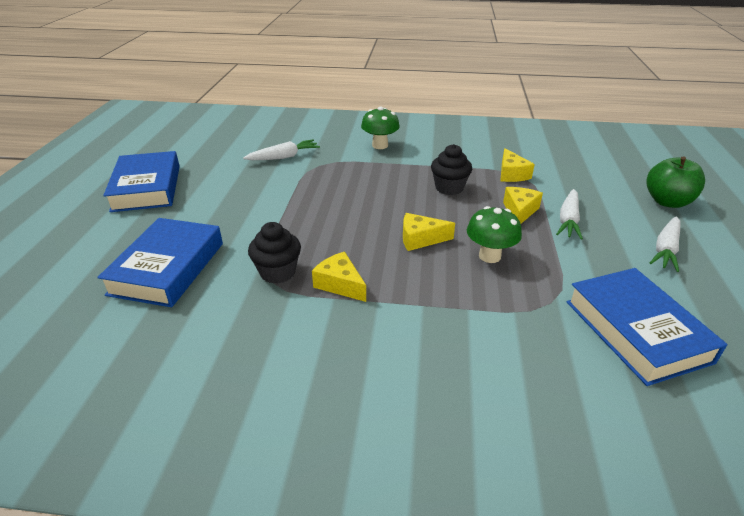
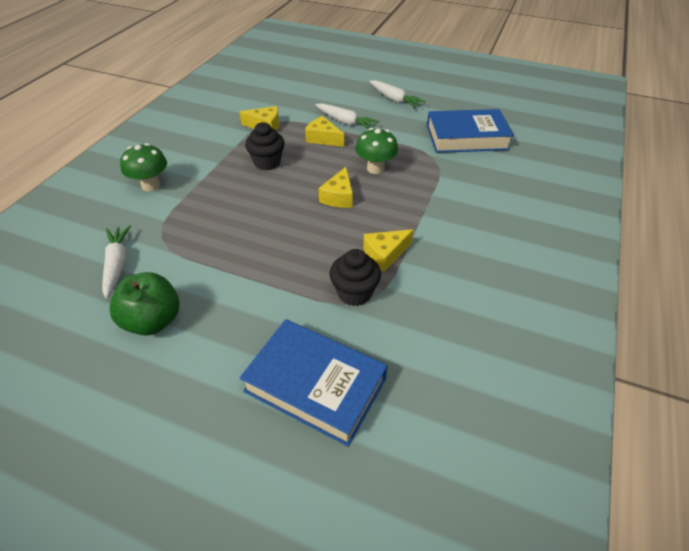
camera: 75 degrees left, 10 degrees up
blue book [103,151,180,212] -> none
green apple [646,156,705,208] -> green apple moved to [110,272,179,336]

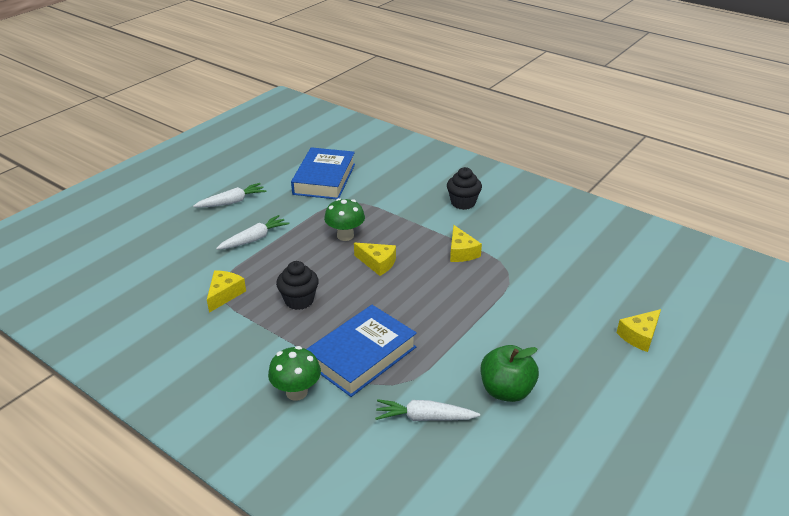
camera: 75 degrees left, 10 degrees down
blue book [240,319,388,447] -> blue book moved to [307,305,417,397]
yellow cheese [305,116,344,147] -> yellow cheese moved to [616,309,661,352]
black cupcake [330,249,381,306] -> black cupcake moved to [447,167,482,210]

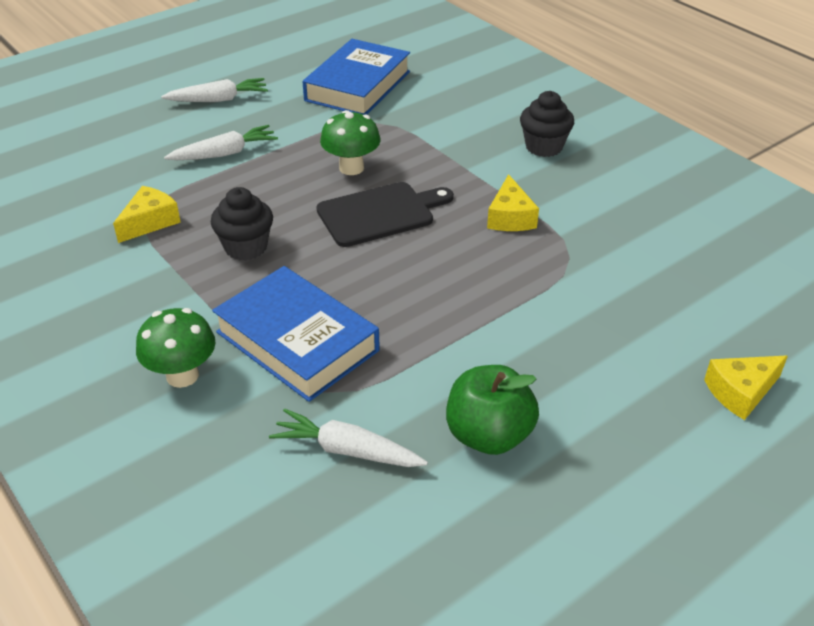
camera: 15 degrees right, 5 degrees up
blue book [307,305,417,397] -> blue book turned 75 degrees clockwise [212,266,380,402]
yellow cheese [354,243,396,276] -> black cutting board [316,182,454,247]

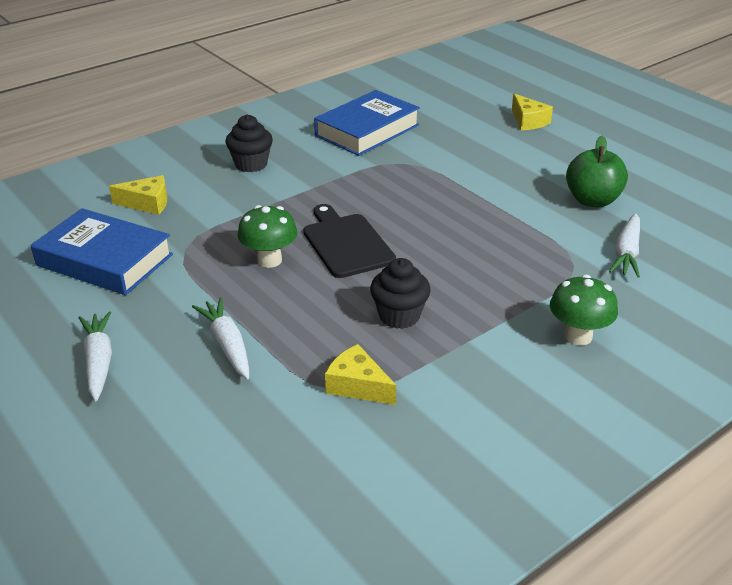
camera: 90 degrees left, 5 degrees down
blue book [212,266,380,402] -> blue book moved to [314,90,420,156]
yellow cheese [487,174,539,231] -> yellow cheese moved to [109,175,167,215]

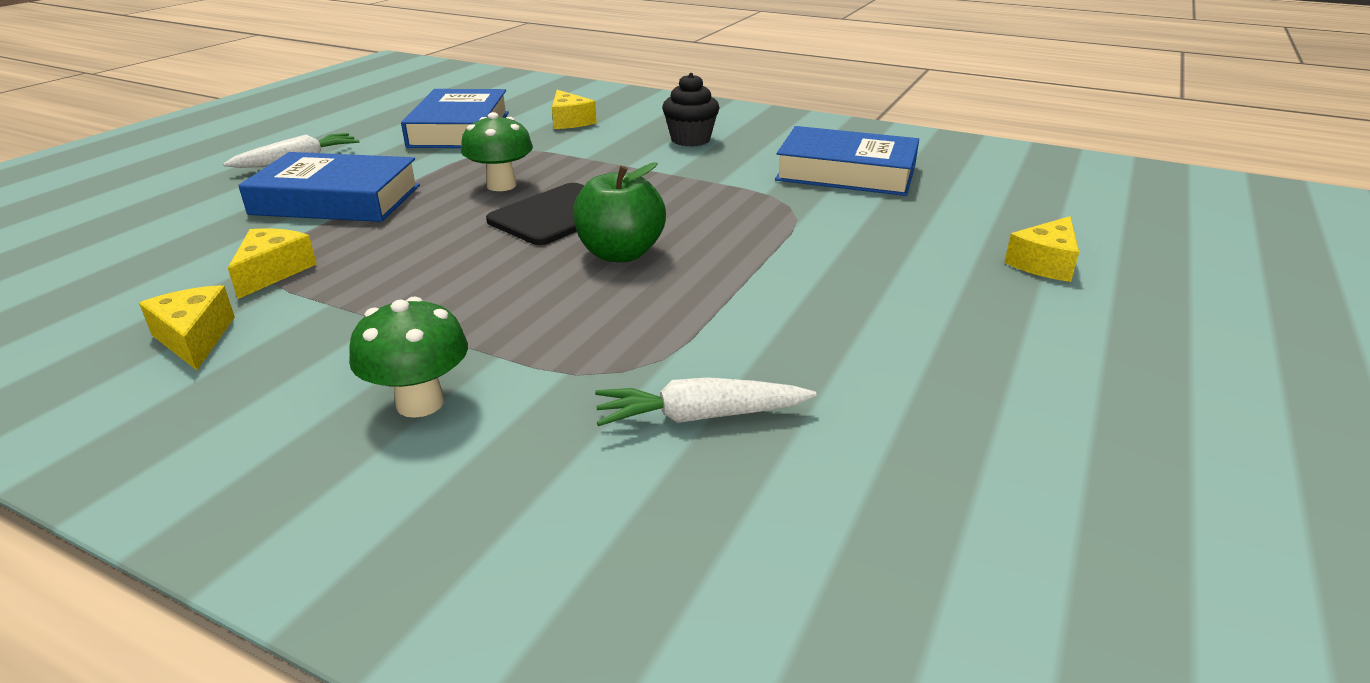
camera: 65 degrees right, 5 degrees down
white carrot [192,297,249,379] -> blue book [238,152,420,222]
black cupcake [370,258,431,329] -> none
green apple [566,136,628,207] -> green apple moved to [573,162,666,262]
none -> yellow cheese [139,285,235,370]

